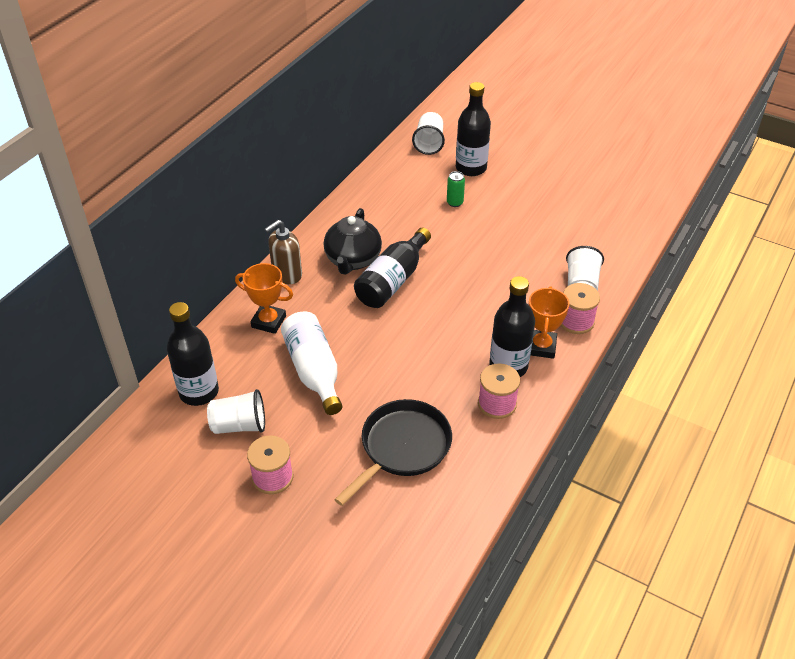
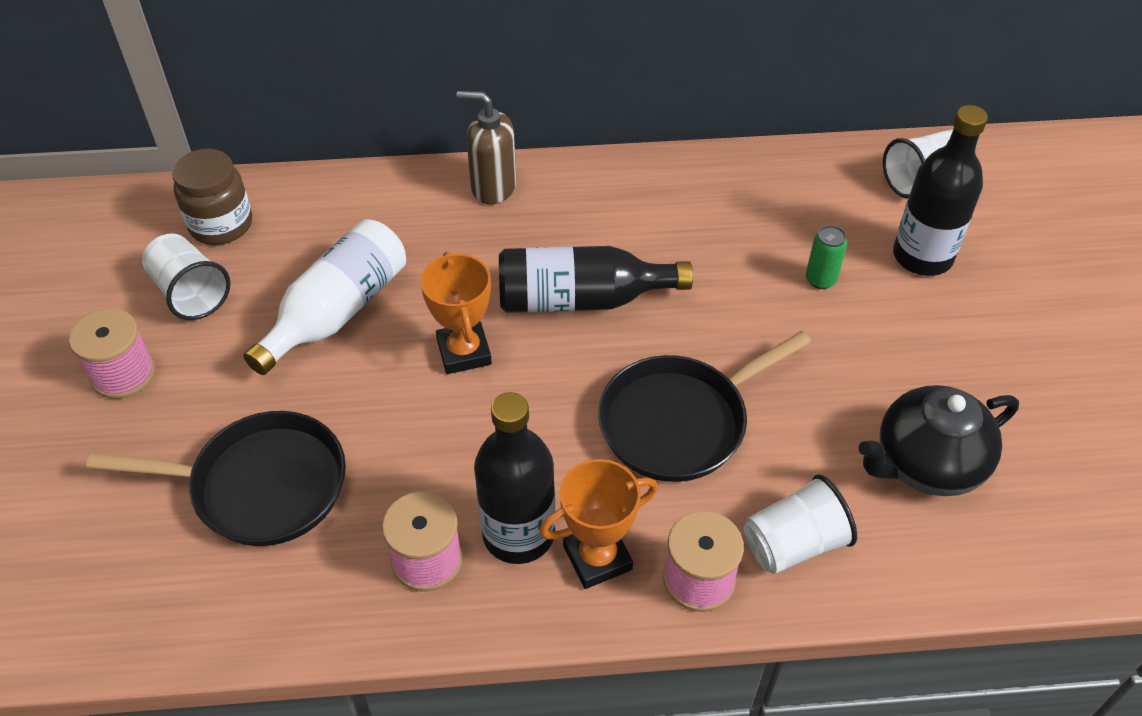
camera: 55 degrees right, 5 degrees up
black bottle [167,302,219,406] -> brown jar [172,149,252,245]
orange trophy [235,263,293,334] -> orange trophy moved to [420,251,492,374]
black teapot [324,208,382,275] -> black teapot moved to [859,385,1019,496]
none -> black pan [598,331,811,482]

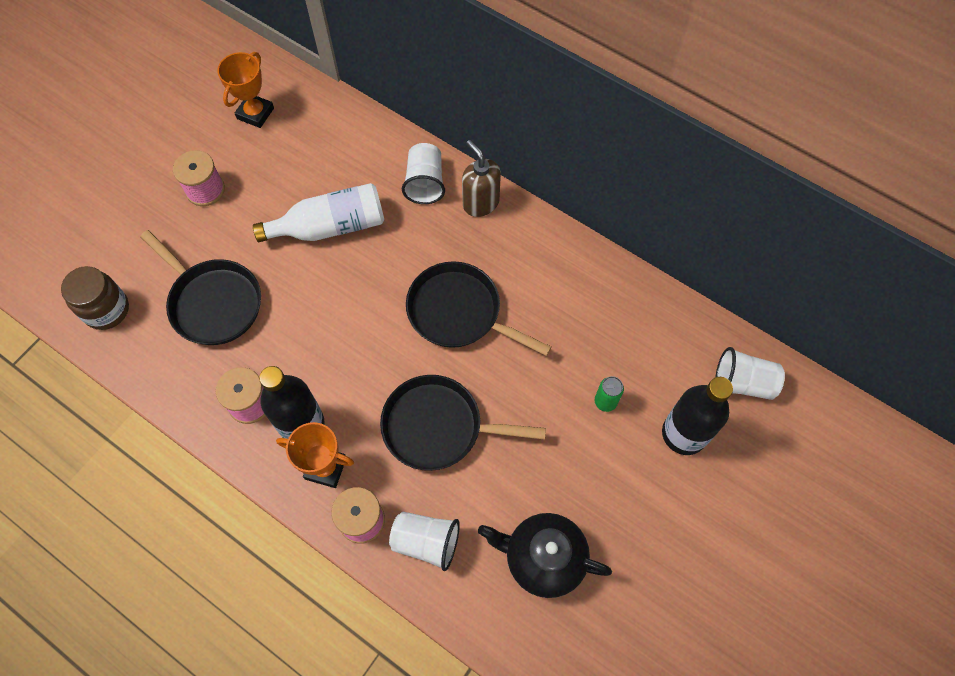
camera: 40 degrees right, 15 degrees up
white cup [142,233,231,320] -> white cup moved to [402,143,445,204]
brown jar [172,149,252,245] -> brown jar moved to [61,266,129,330]
orange trophy [420,251,492,374] -> orange trophy moved to [217,52,274,128]
black bottle [499,246,693,313] -> black pan [406,261,551,356]

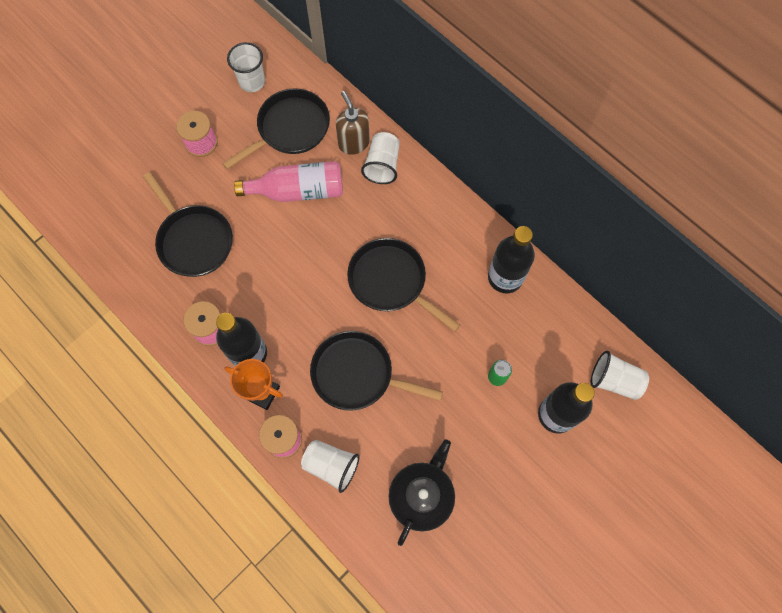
camera: 10 degrees right, 5 degrees up
brown jar [61,266,129,330] -> none
orange trophy [217,52,274,128] -> white cup [227,42,265,92]
white bottle [253,183,384,242] -> pink bottle [234,161,343,202]
brown soap dispenser [462,140,501,217] -> brown soap dispenser moved to [336,91,370,155]
black teapot [478,513,612,598] -> black teapot turned 90 degrees clockwise [388,439,455,546]
none -> black pan [222,88,330,169]
none -> black bottle [488,226,535,293]

